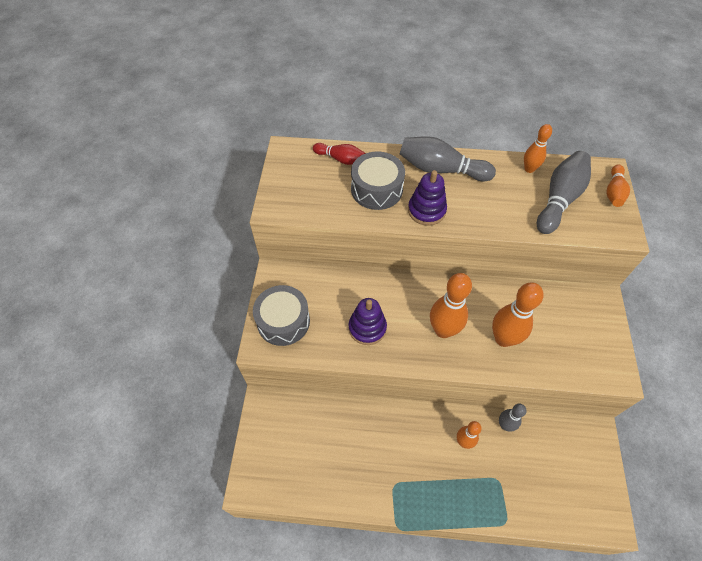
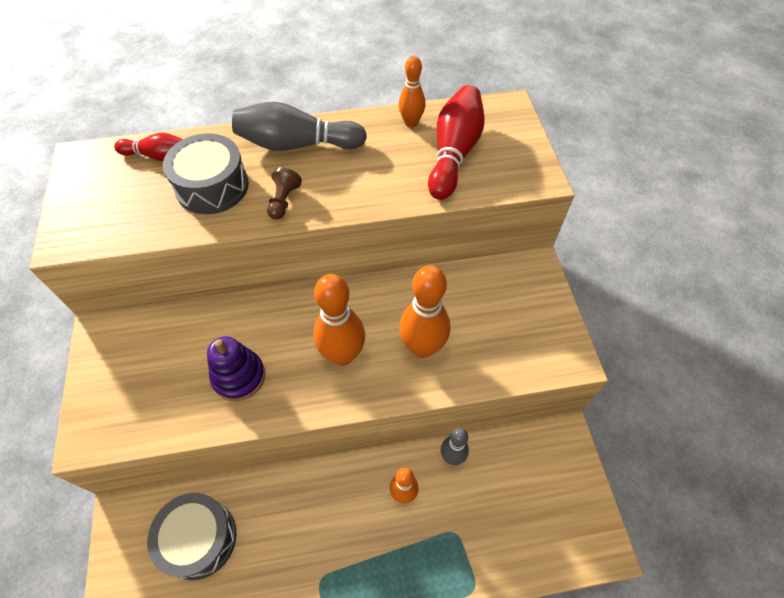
camera: 15 degrees left, 0 degrees up
grey drum [253,285,310,346] -> grey drum moved to [147,493,237,580]
purple stacking toy [408,170,447,226] -> brown pawn [267,167,302,219]
grey bowling pin [537,151,591,234] -> red bowling pin [428,85,485,200]
orange bowling pin [606,164,630,207] -> none

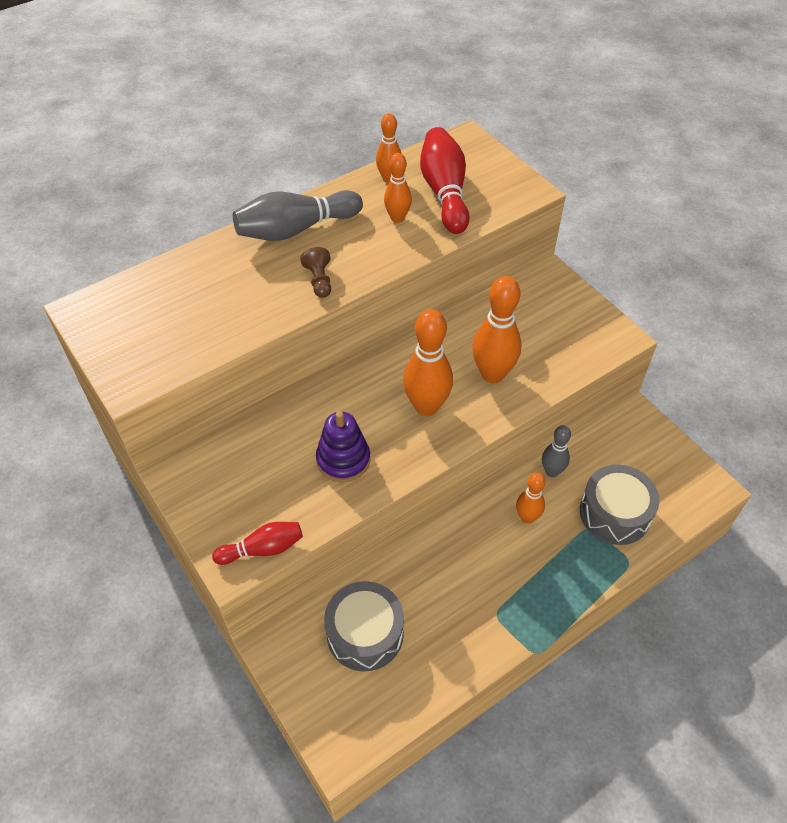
camera: 25 degrees left, 5 degrees down
red bowling pin [114,133,183,161] -> red bowling pin moved to [212,522,303,565]
grey drum [163,133,249,214] -> grey drum moved to [580,465,659,545]
none -> orange bowling pin [384,153,412,223]

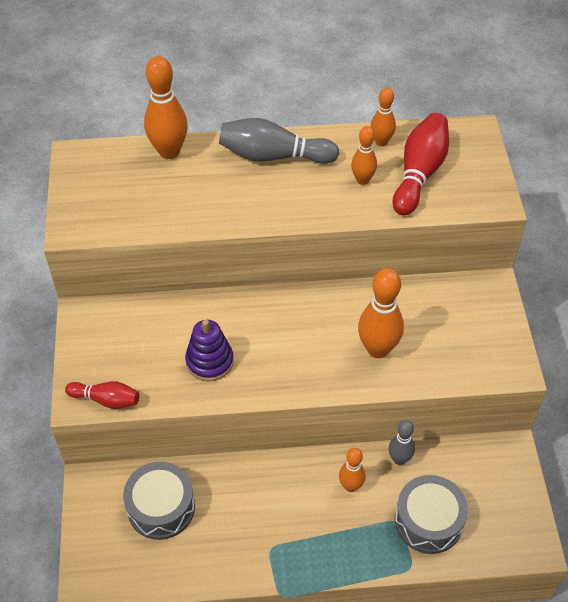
camera: 30 degrees right, 0 degrees up
brown pawn [300,247,331,298] -> none
orange bowling pin [403,309,453,416] -> orange bowling pin moved to [144,56,188,159]

